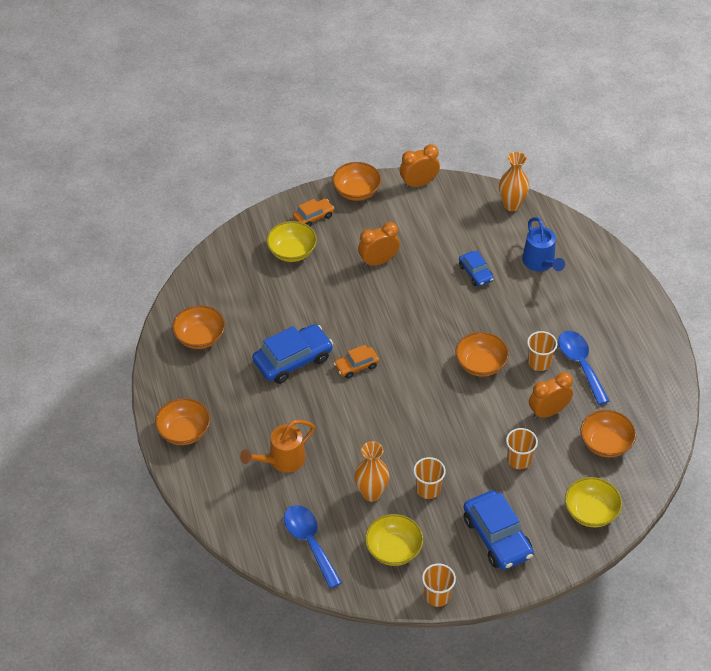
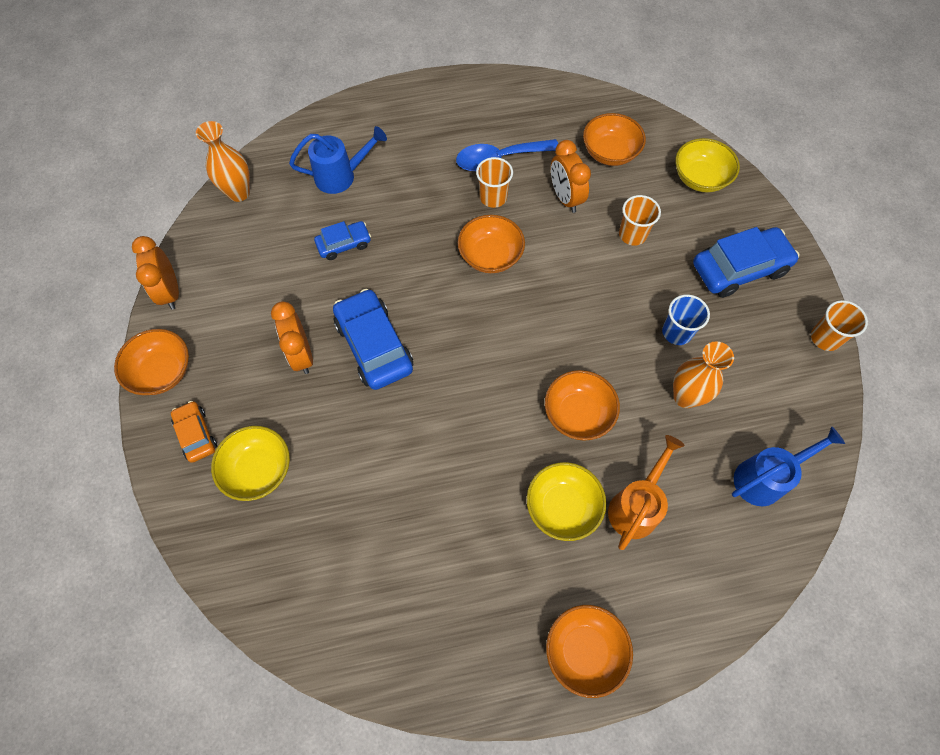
camera: 85 degrees left, 15 degrees up
orange bowl [172,305,225,349] -> orange bowl moved to [545,370,620,441]
orange watering can [240,420,315,473] -> orange watering can turned 120 degrees counterclockwise [608,435,685,550]
blue car [252,324,333,384] -> blue car moved to [333,289,413,390]
blue spoon [284,505,342,589] -> blue watering can [732,426,845,506]
orange car [334,345,379,379] -> none
yellow bowl [365,514,423,566] -> yellow bowl moved to [527,462,606,541]
orange cup [413,457,446,499] -> blue cup [662,295,710,345]

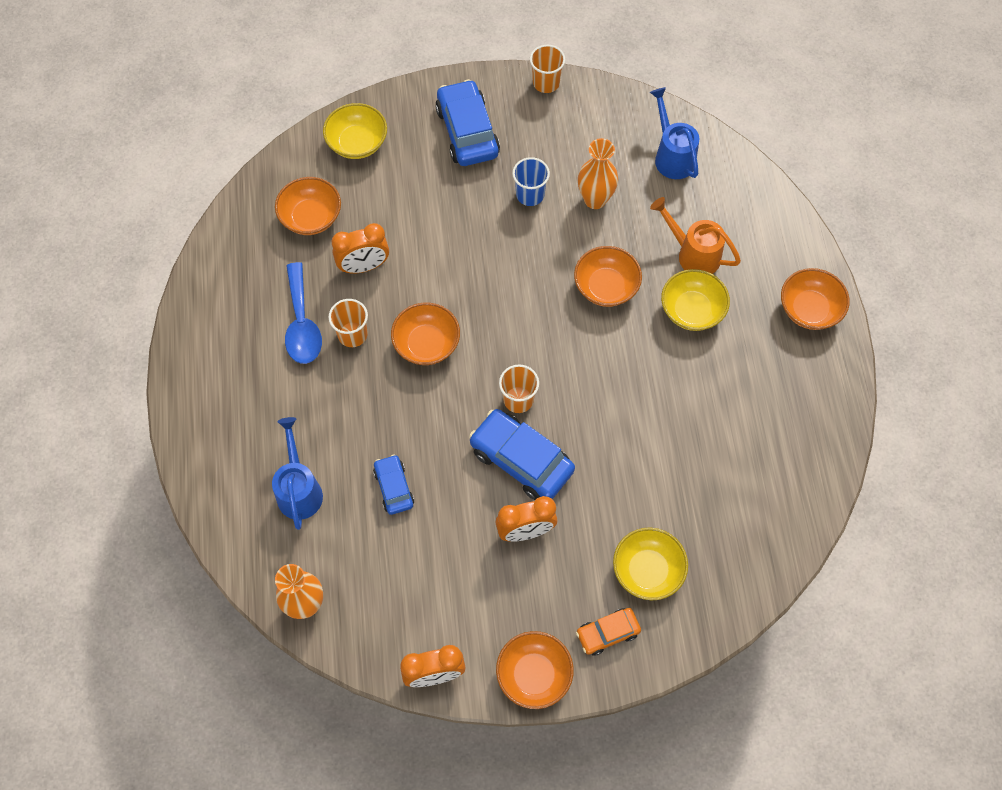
camera: 85 degrees left, 0 degrees up
blue car [333,289,413,390] -> blue car turned 60 degrees clockwise [469,409,575,500]
orange cup [619,195,661,246] -> orange cup moved to [499,364,539,413]

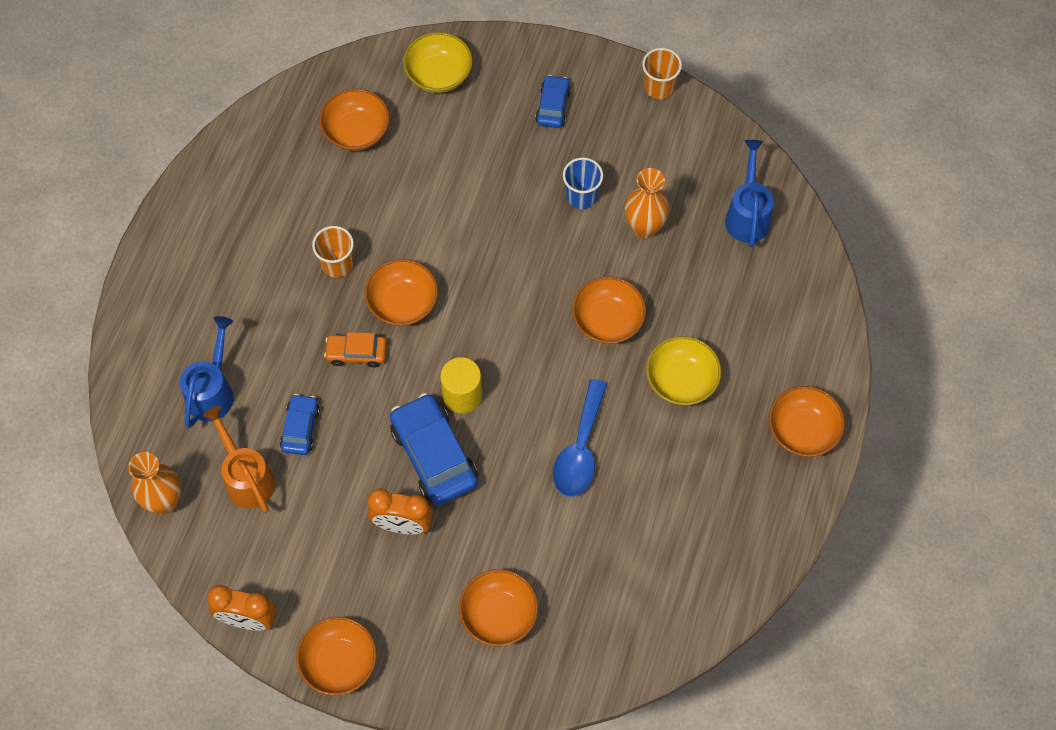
camera: 25 degrees right, 0 degrees up
blue spoon [285,262,322,364] -> blue spoon moved to [553,379,607,497]
orange clock [331,223,389,273] -> none
blue car [435,79,500,166] -> blue car [535,75,571,128], size x0.56
orange cup [499,364,539,413] -> yellow cylinder [440,357,482,413]
orange car [576,608,641,656] -> orange car moved to [324,332,387,368]
yellow bowl [613,527,688,600] -> orange bowl [459,569,538,647]
orange watering can [650,197,741,274] -> orange watering can moved to [203,406,275,513]

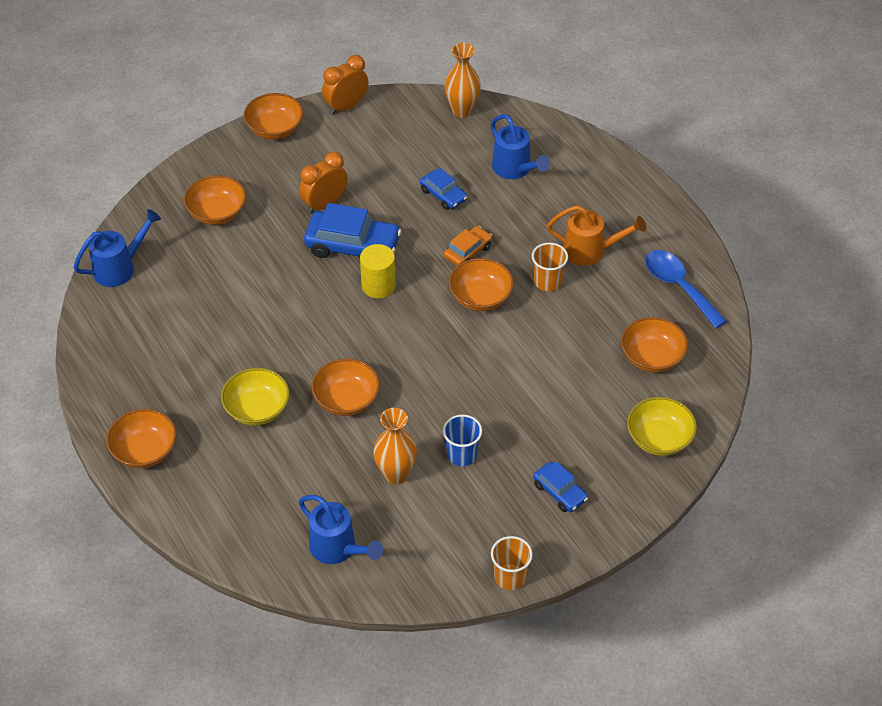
camera: 130 degrees right, 15 degrees down
orange watering can [203,406,275,513] -> orange watering can moved to [547,205,646,266]
blue spoon [553,379,607,497] -> blue spoon moved to [645,250,727,328]
none -> blue watering can [73,209,161,287]

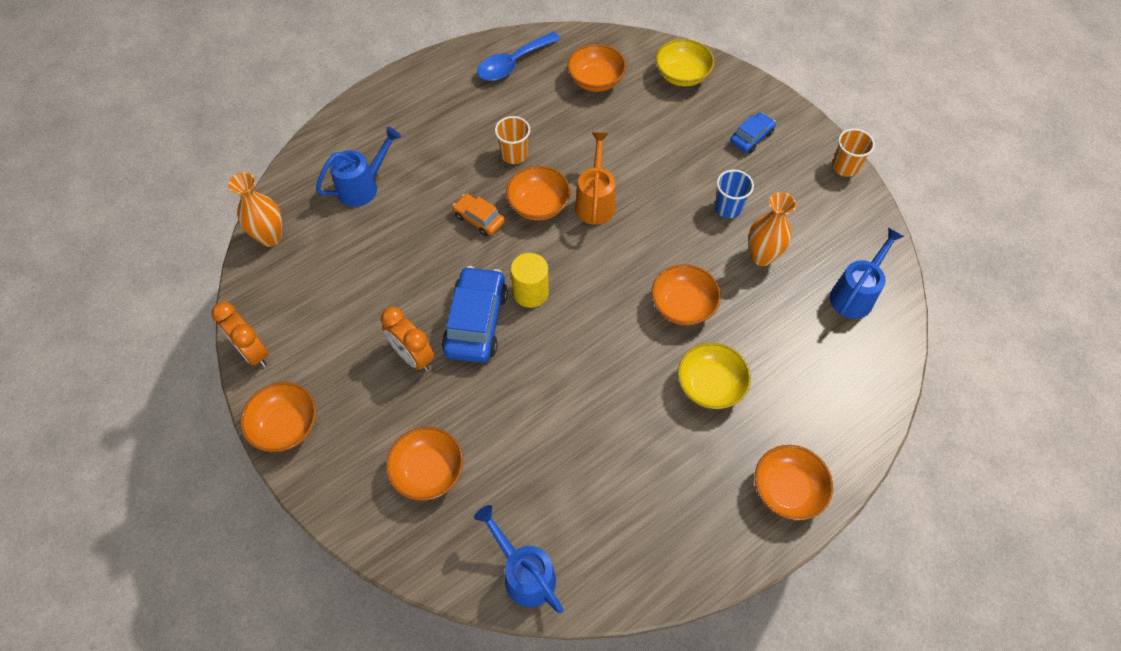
camera: 95 degrees left, 10 degrees up
blue car [420,168,467,210] -> none
orange watering can [547,205,646,266] -> orange watering can moved to [575,132,615,225]

